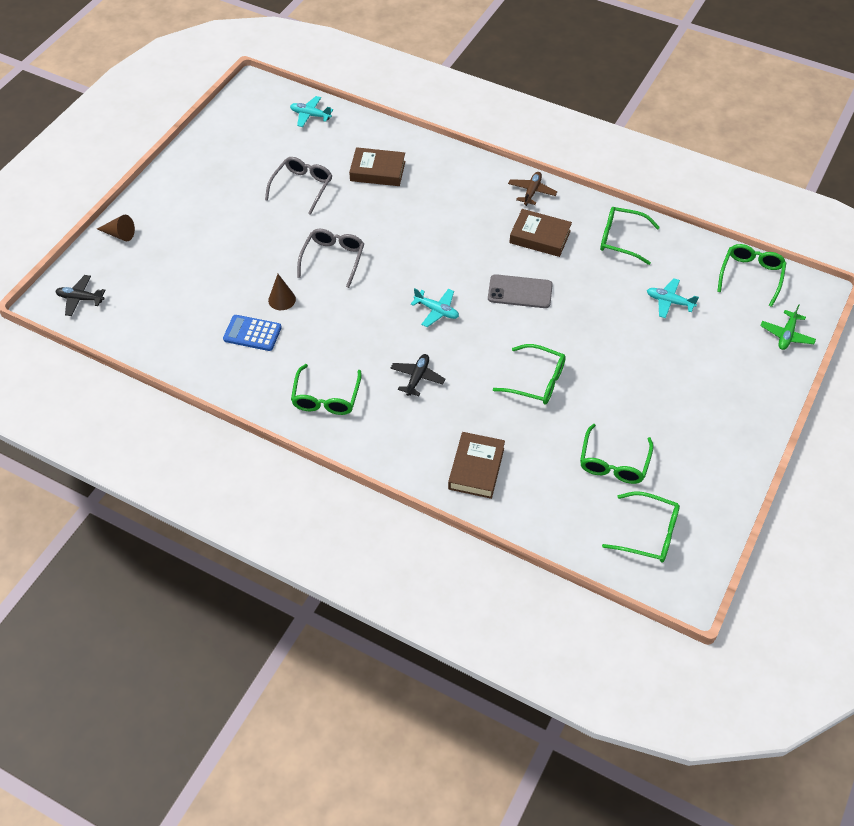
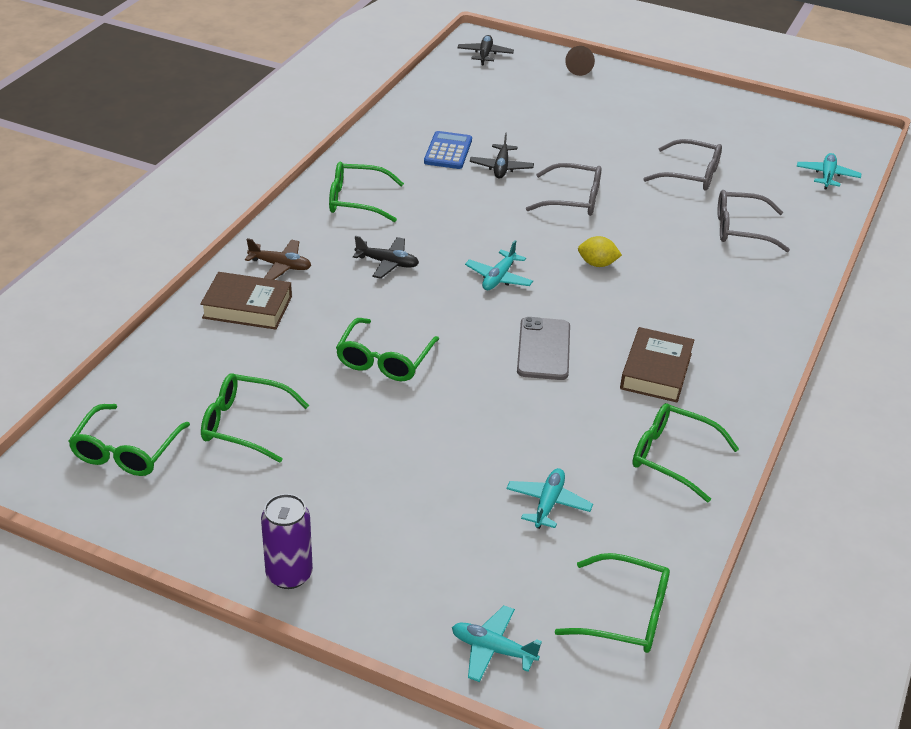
camera: 85 degrees right, 15 degrees down
brown cone [268,274,296,310] -> black plane [470,133,534,178]
brown book [349,147,405,186] -> grey glasses [717,190,790,252]
brown plane [508,172,557,206] -> brown plane moved to [245,238,311,280]
green glasses [600,207,660,265] -> green glasses turned 75 degrees counterclockwise [632,403,739,503]
green plane [760,304,816,350] -> turquoise plane [452,606,542,682]
none -> purple can [261,494,313,589]
none -> yellow lemon [578,236,622,267]

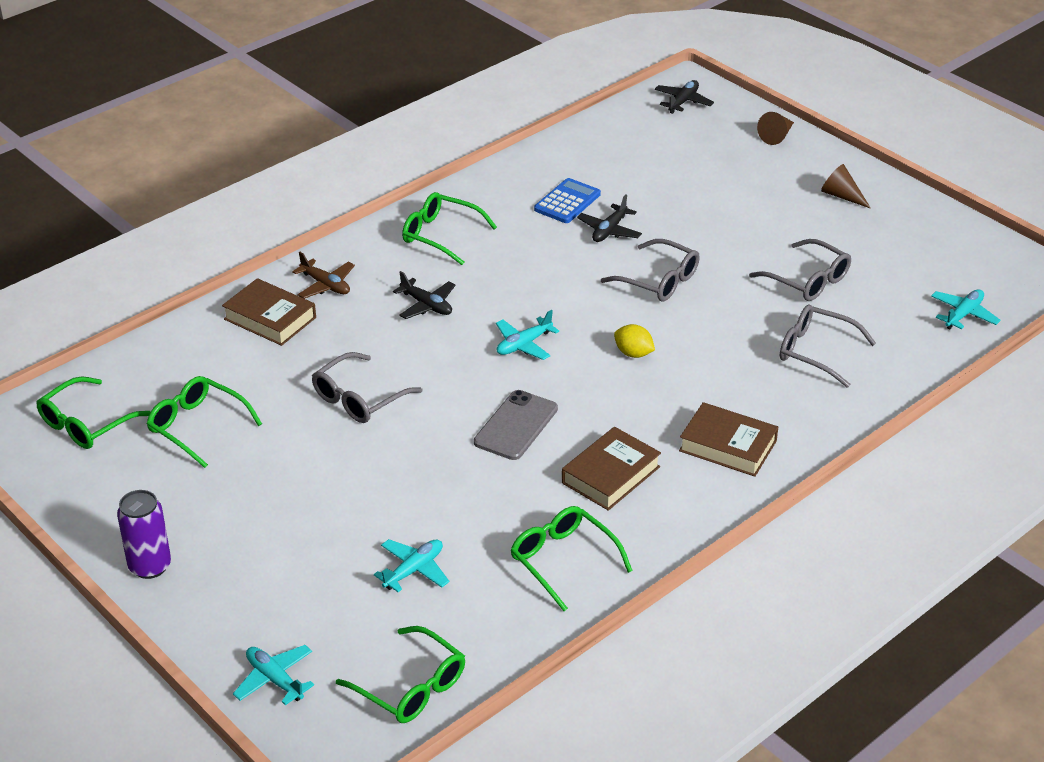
camera: 25 degrees right, 0 degrees up
green glasses [336,318,439,381] -> grey glasses [312,352,422,423]
none -> brown book [679,402,778,477]
none -> brown cone [821,164,871,209]

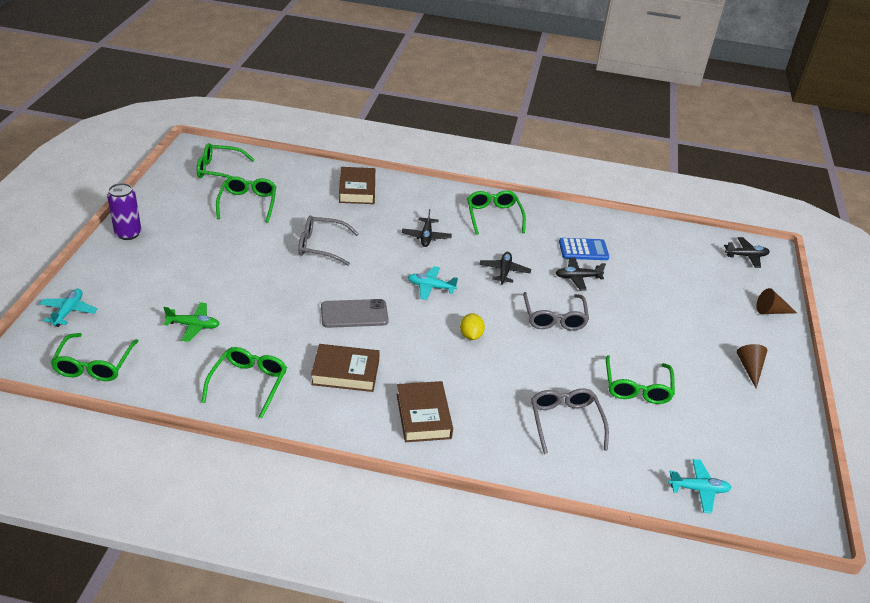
camera: 50 degrees right, 0 degrees up
brown plane [292,252,355,299] -> none
turquoise plane [374,539,449,592] -> green plane [164,302,220,342]
grey glasses [749,239,851,301] -> green glasses [606,355,675,404]
none -> black plane [479,252,531,285]

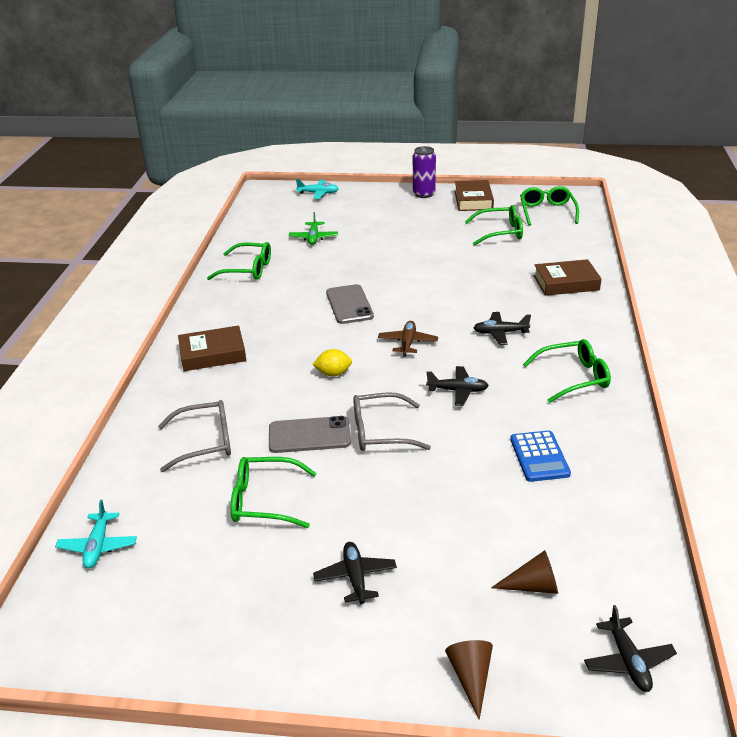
camera: 90 degrees right, 5 degrees down
green glasses [51,333,139,381] -> none
grey glasses [298,216,359,266] -> none
brown book [311,344,380,392] -> brown book moved to [455,180,494,211]
turquoise plane [408,266,458,300] -> brown plane [378,321,438,357]
black plane [556,257,606,290] -> black plane moved to [313,542,397,604]
brown cone [737,344,768,389] -> brown cone moved to [491,550,558,594]
none -> grey phone [269,416,351,453]

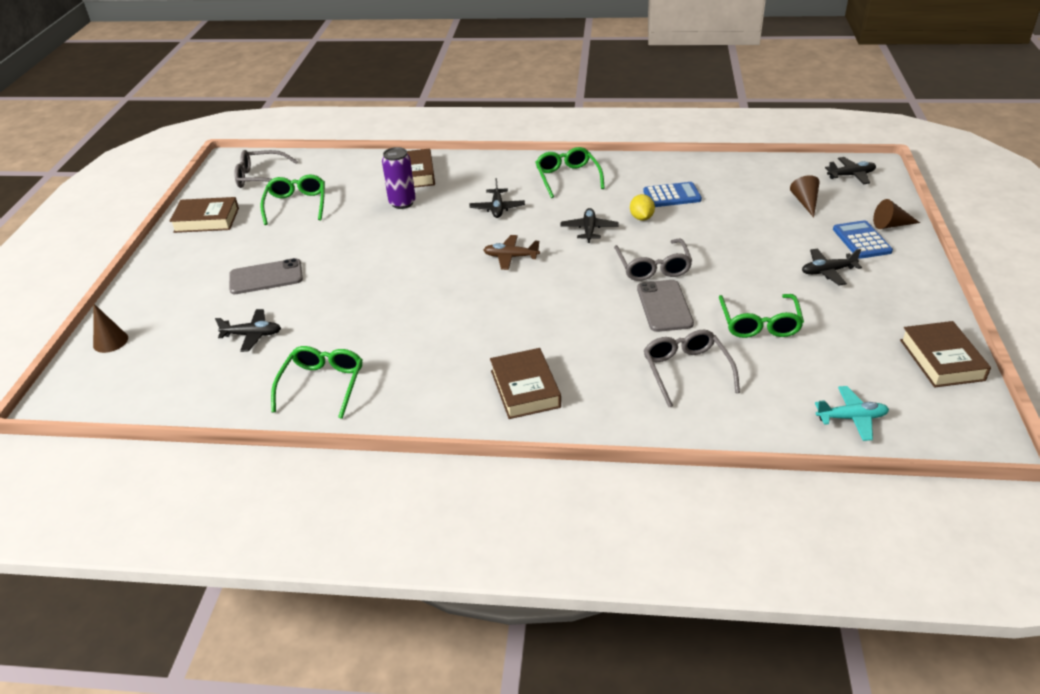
camera: 90 degrees left, 5 degrees up
green plane [289,212,338,245] -> black plane [215,309,281,352]
turquoise plane [296,179,339,199] -> brown cone [93,304,128,353]
yellow lemon [312,349,352,376] -> yellow lemon moved to [630,194,655,221]
grey phone [326,284,374,324] -> grey phone moved to [229,258,303,294]
purple can [413,146,436,198] -> purple can moved to [382,147,416,209]
green glasses [520,186,579,226] -> grey glasses [235,150,298,188]
none -> blue calculator [833,220,893,259]
none -> brown book [900,321,991,388]

